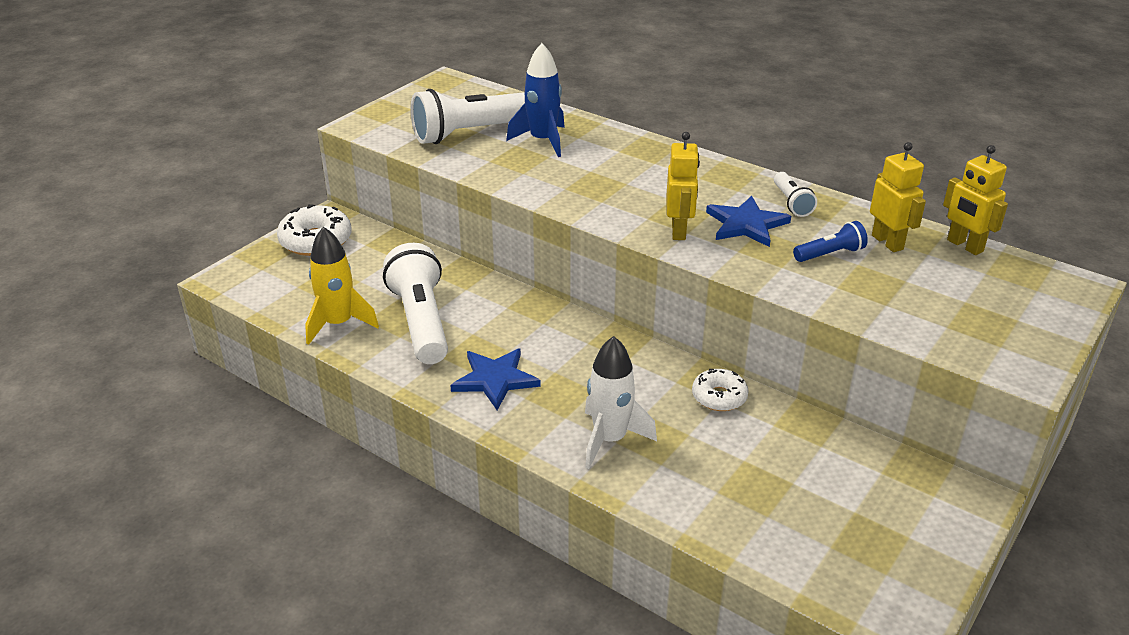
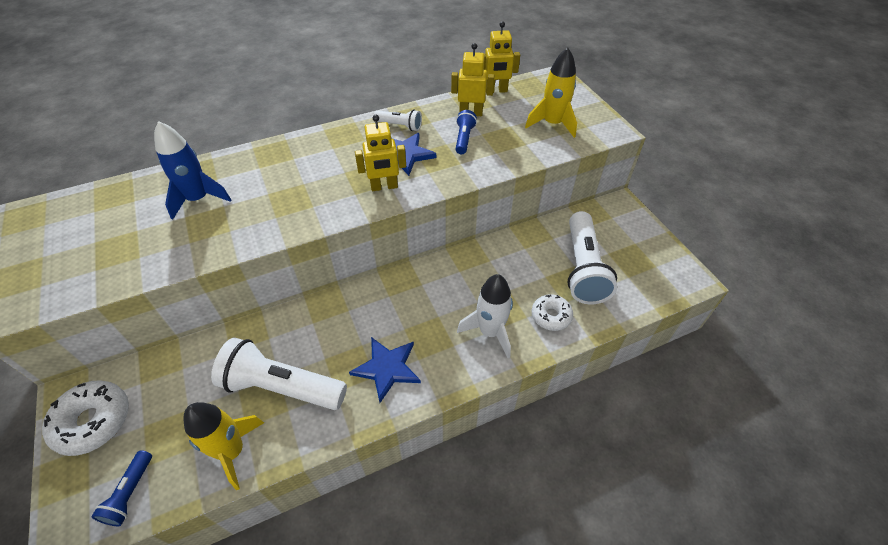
camera: 60 degrees left, 15 degrees up
white flashlight [411,89,525,144] -> white flashlight moved to [567,211,617,304]
yellow robot [666,132,700,240] -> yellow robot turned 135 degrees clockwise [355,115,406,191]
white donut [692,369,749,411] -> white donut moved to [532,294,573,331]
none -> blue flashlight [91,450,152,526]
none -> yellow rocket [525,48,577,138]

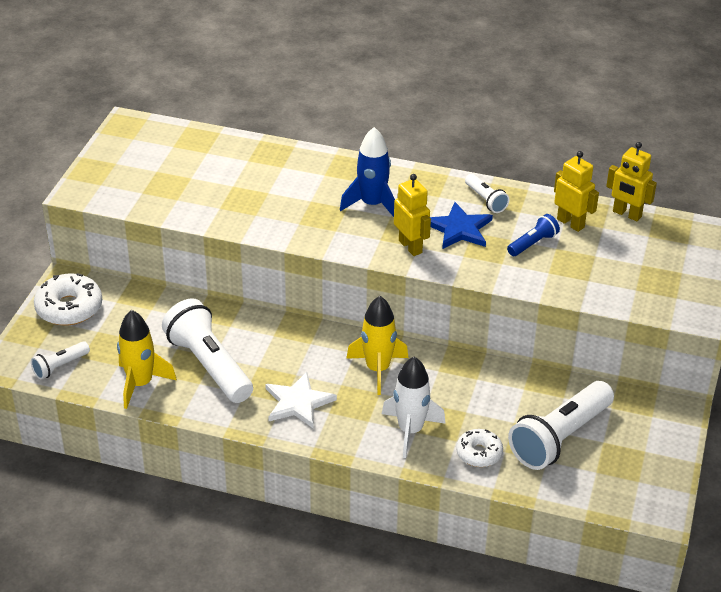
camera: 40 degrees right, 10 degrees down
blue flashlight [91,450,152,526] -> white flashlight [31,341,90,380]
blue rocket [154,121,231,220] -> blue rocket moved to [340,127,395,217]
blue star [349,337,421,403] -> white star [265,372,337,429]
yellow robot [355,115,406,191] -> yellow robot turned 150 degrees counterclockwise [394,174,431,256]
yellow rocket [525,48,577,138] -> yellow rocket moved to [346,296,408,395]

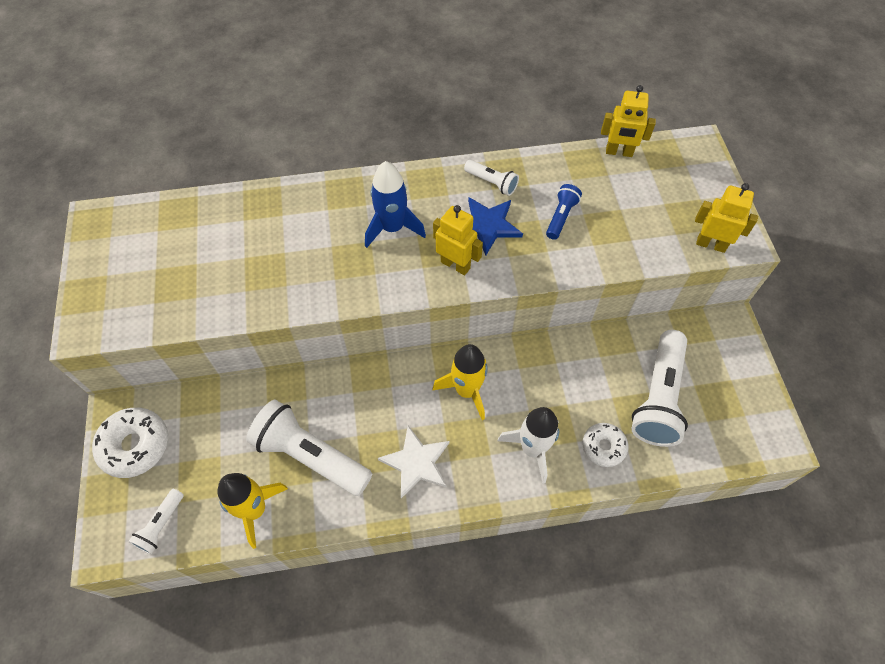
camera: 25 degrees left, 20 degrees up
yellow robot [554,151,599,232] -> yellow robot moved to [695,183,758,253]

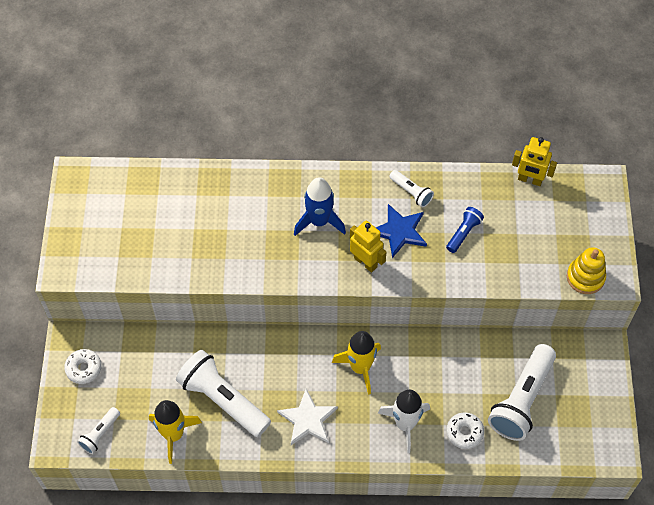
camera: 10 degrees right, 0 degrees up
white donut [92,408,168,478] -> white donut [64,349,102,384], size x0.63
yellow robot [695,183,758,253] -> yellow stacking toy [567,247,606,294]

